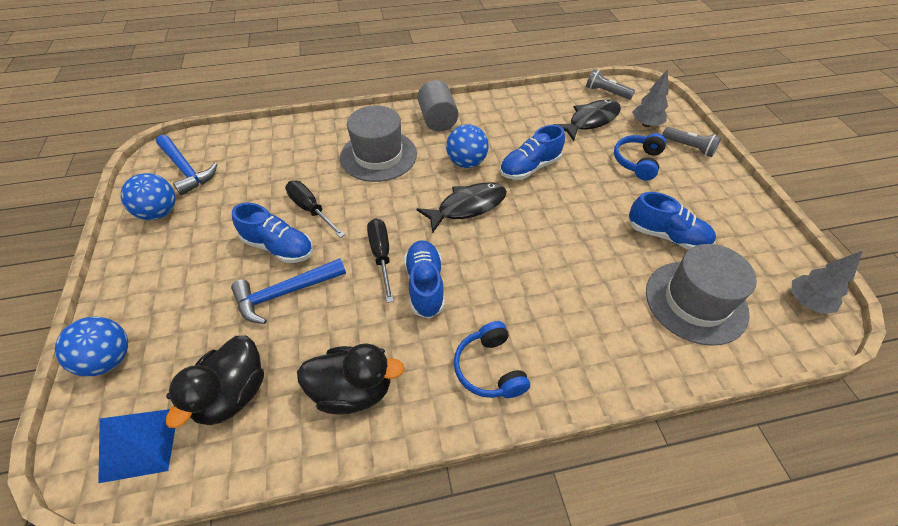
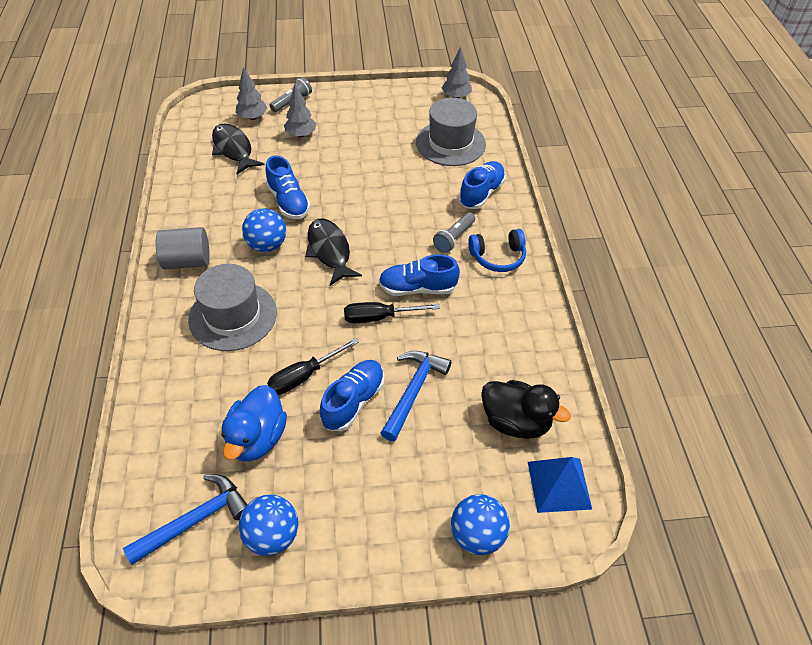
camera: 85 degrees left, 0 degrees up
blue hammer [231,258,346,324] -> blue hammer turned 135 degrees counterclockwise [381,351,451,441]
black duck [297,343,405,415] -> none
grey flashlight [586,69,635,100] -> grey flashlight moved to [433,212,475,253]
blue headphones [614,133,666,180] -> grey tree [284,85,316,137]
blue shoe [629,192,716,250] -> blue shoe moved to [459,161,506,209]
none -> blue duck [221,385,287,462]

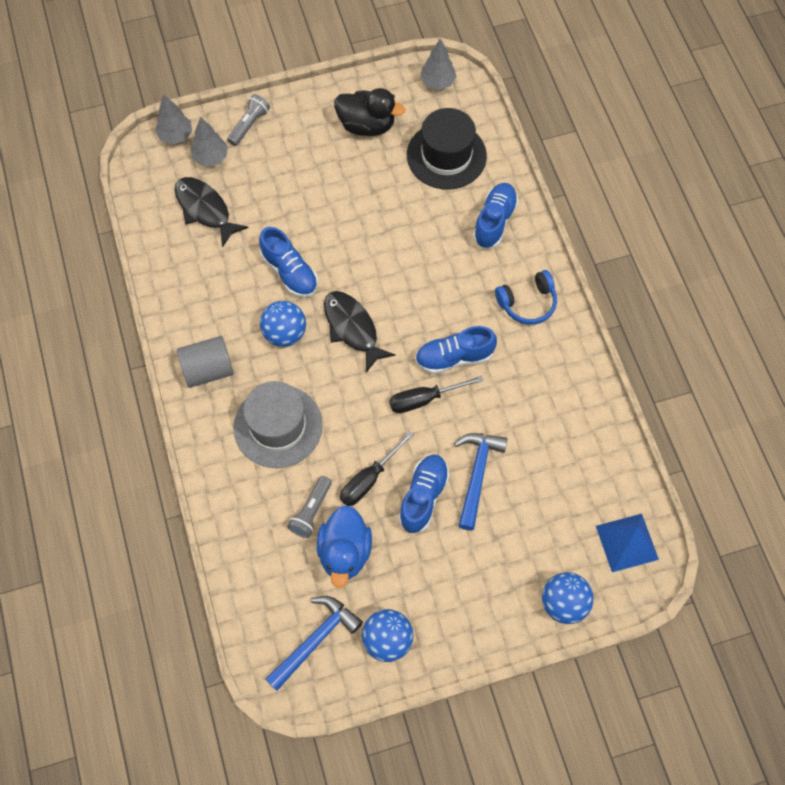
camera: 10 degrees left, 15 degrees up
grey tree [284,85,316,137] -> grey tree moved to [155,94,192,144]
grey hat [416,98,486,166] -> black hat [407,108,487,190]
grey flashlight [433,212,475,253] -> grey flashlight moved to [287,476,332,538]
black duck [481,380,571,439] -> black duck moved to [334,88,405,136]

